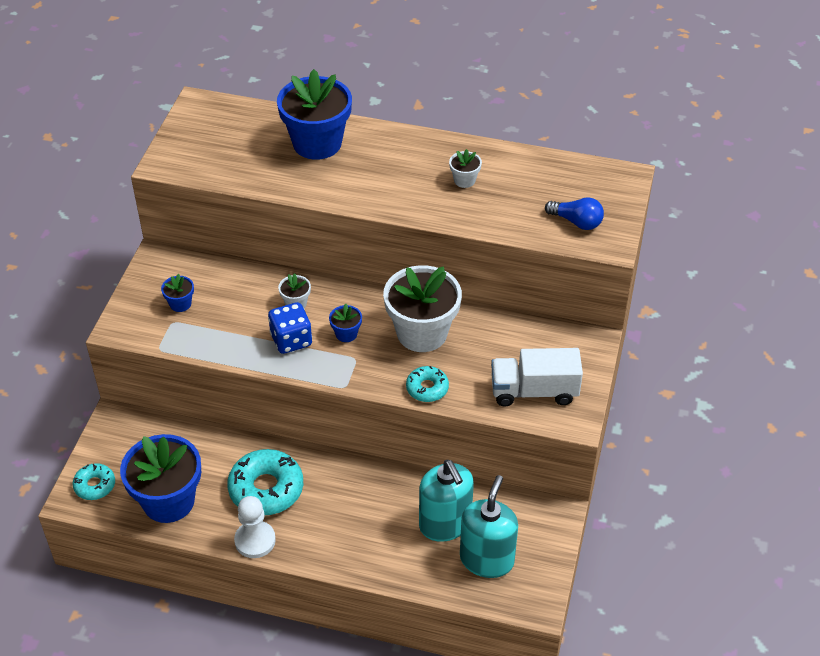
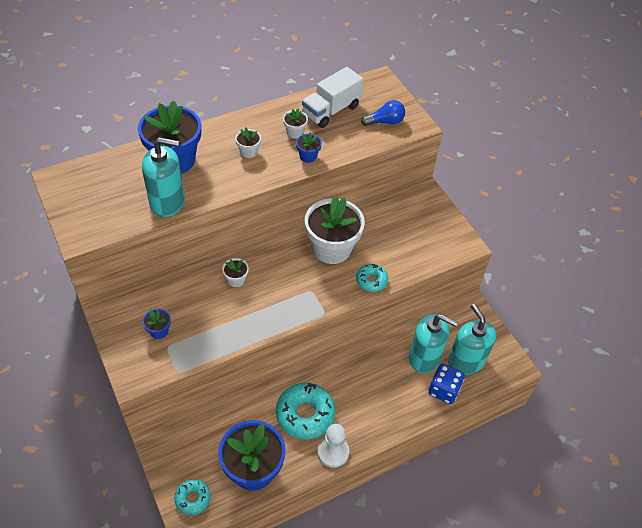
camera: 45 degrees left, 5 degrees up
blue dice [268,302,312,354] -> blue dice moved to [428,364,465,404]
blue flower pot [329,304,362,342] -> blue flower pot moved to [296,133,322,163]
white truck [491,348,583,406] -> white truck moved to [302,67,363,128]
none -> turquoise soap dispenser [142,137,185,217]
none -> white flower pot [235,127,261,158]

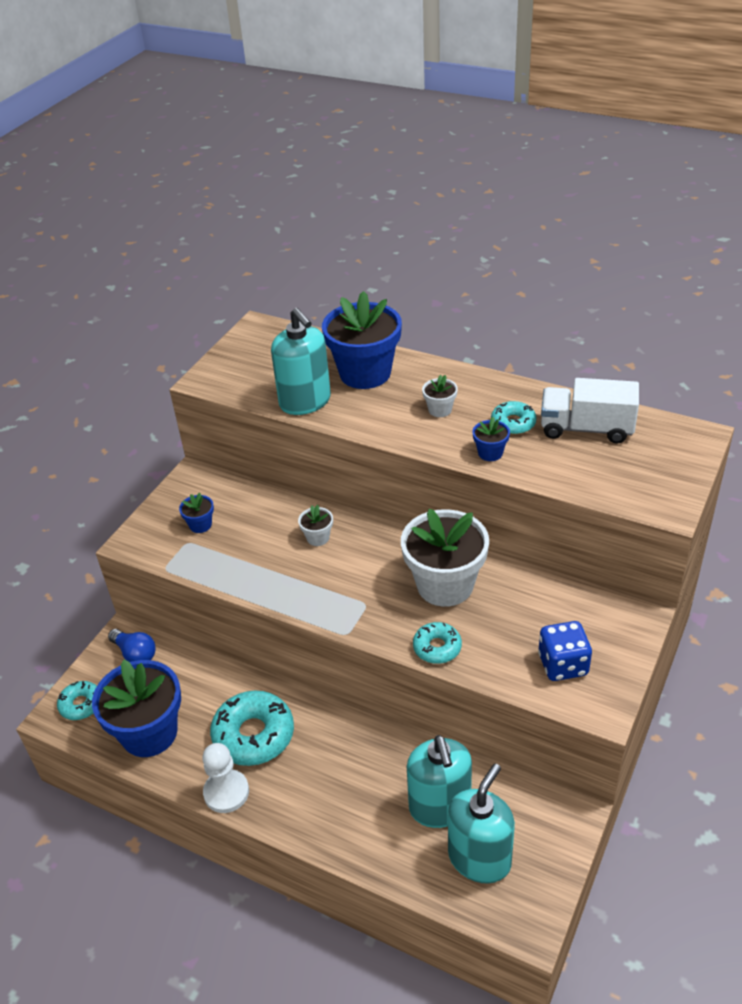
camera: 60 degrees right, 10 degrees down
white flower pot [283,109,308,138] -> turquoise donut [491,401,537,435]
blue light bulb [361,100,405,126] -> blue light bulb moved to [108,629,156,662]
blue dice [428,364,465,404] -> blue dice moved to [538,621,592,681]

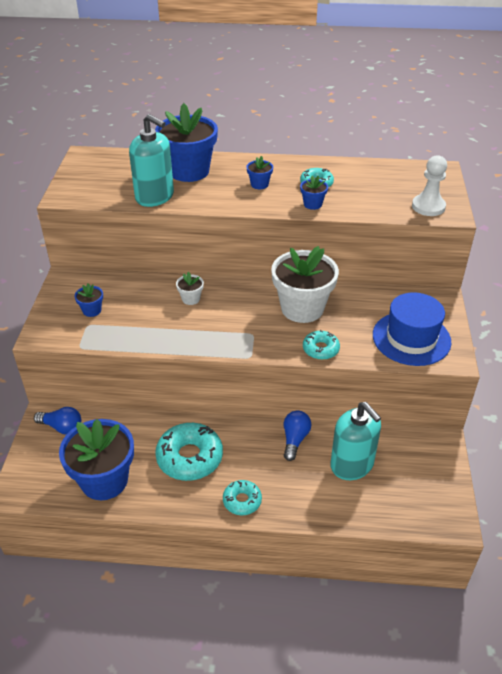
camera: 25 degrees left, 0 degrees up
turquoise donut [57,681,97,720] -> turquoise donut moved to [223,480,262,515]
white pawn [202,743,249,813] -> white pawn moved to [412,155,447,216]
white flower pot [422,375,458,417] -> blue flower pot [246,156,273,189]
turquoise soap dispenser [448,764,515,884] -> none
blue dice [538,621,592,681] -> blue hat [373,292,451,366]
white truck [541,378,639,444] -> none
none -> blue light bulb [284,410,311,461]

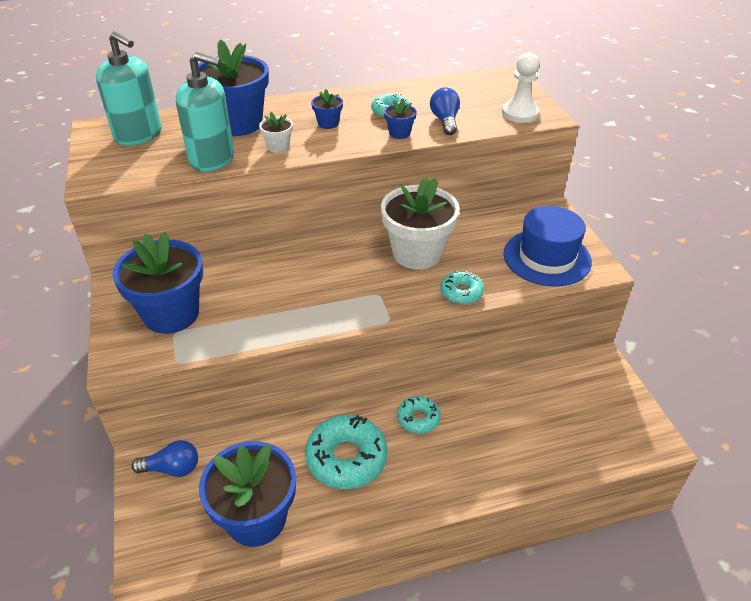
camera: 20 degrees left, 0 degrees up
blue flower pot [74,283,103,317] -> blue flower pot [112,232,203,334], size x2.32
white flower pot [176,272,204,305] -> white flower pot moved to [259,112,293,153]
turquoise donut [223,480,262,515] -> turquoise donut moved to [397,396,441,434]
blue light bulb [284,410,311,461] -> blue light bulb moved to [430,87,460,135]
turquoise soap dispenser [330,402,381,480] -> turquoise soap dispenser moved to [96,31,162,146]

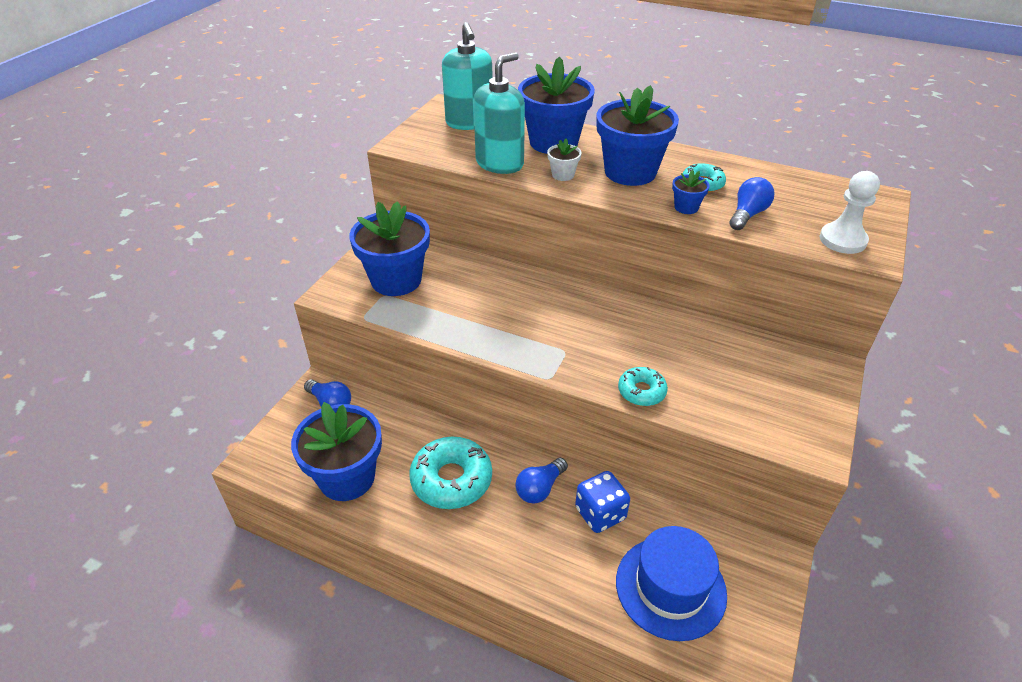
camera: 40 degrees right, 0 degrees up
turquoise soap dispenser [176,52,234,172] -> turquoise soap dispenser turned 105 degrees counterclockwise [473,52,525,174]
blue flower pot [311,89,343,129] -> blue flower pot [596,85,679,186], size x2.32
white flower pot [381,177,460,270] -> none
turquoise donut [397,396,441,434] -> blue light bulb [515,458,568,504]
blue hat [503,206,592,287] -> blue hat moved to [616,526,727,641]
none -> blue dice [575,471,630,533]

